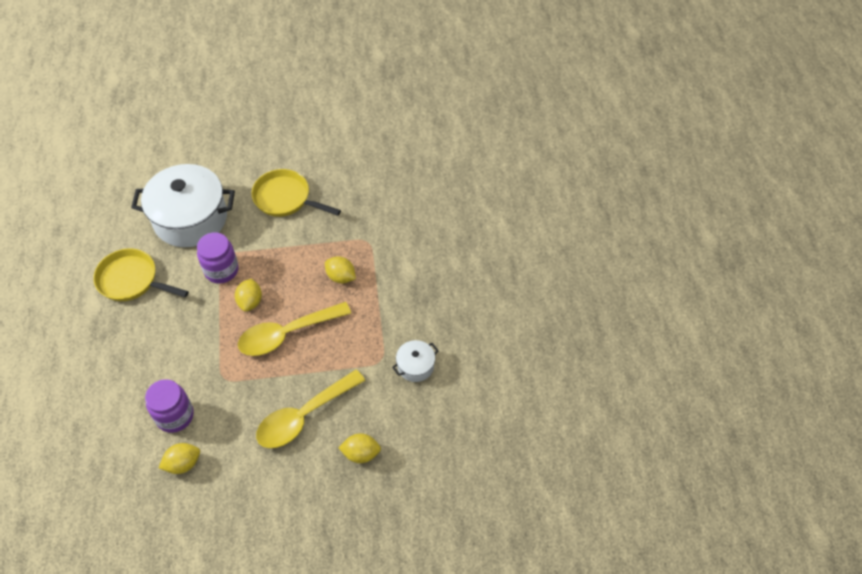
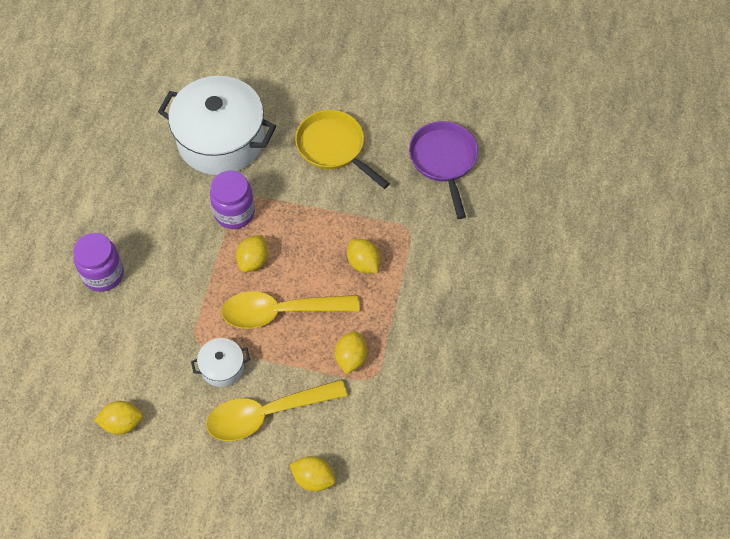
camera: 20 degrees right, 5 degrees up
yellow pan [93,248,189,301] -> none
purple jar [145,379,194,433] -> purple jar moved to [73,233,124,292]
white pot [392,340,439,382] -> white pot moved to [191,338,250,387]
none -> yellow lemon [335,331,367,374]
none -> purple pan [409,121,478,219]

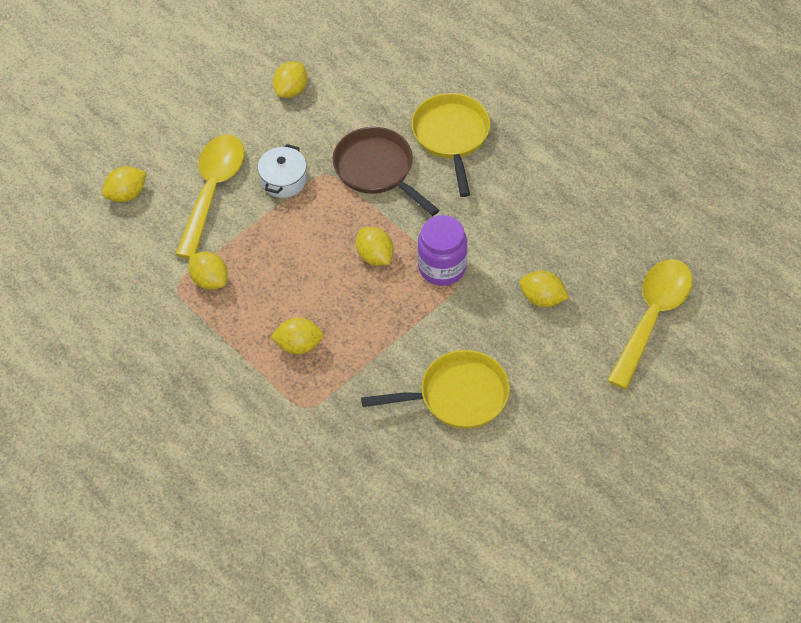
camera: 125 degrees right, 5 degrees down
purple jar [73,233,124,292] -> yellow pan [411,93,491,197]
white pot [158,76,276,175] -> yellow lemon [519,270,569,307]
yellow spoon [221,291,360,329] -> yellow spoon moved to [607,259,693,389]
purple pan [409,121,478,219] -> none
none -> brown pan [332,127,439,216]

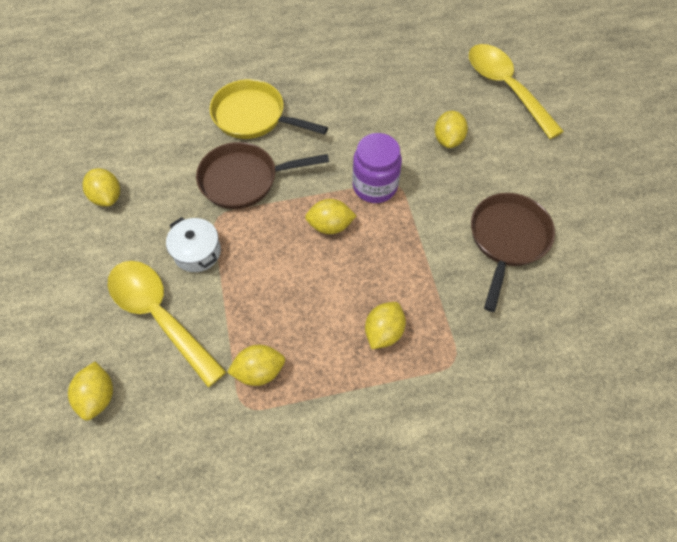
camera: 60 degrees left, 5 degrees up
yellow pan [361,350,510,429] -> brown pan [471,193,555,312]
yellow lemon [519,270,569,307] -> yellow lemon turned 45 degrees counterclockwise [435,111,468,148]

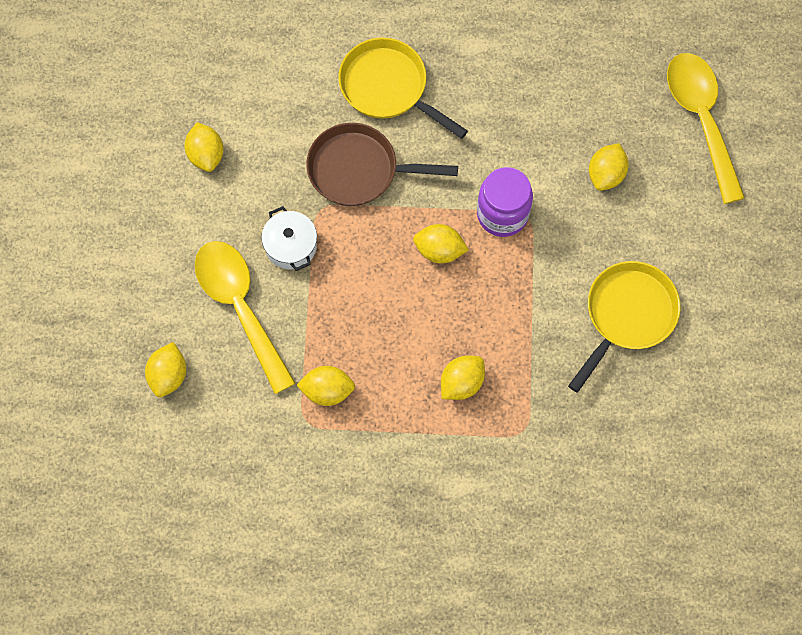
camera: 15 degrees right, 10 degrees up
brown pan [471,193,555,312] -> yellow pan [568,261,681,393]

